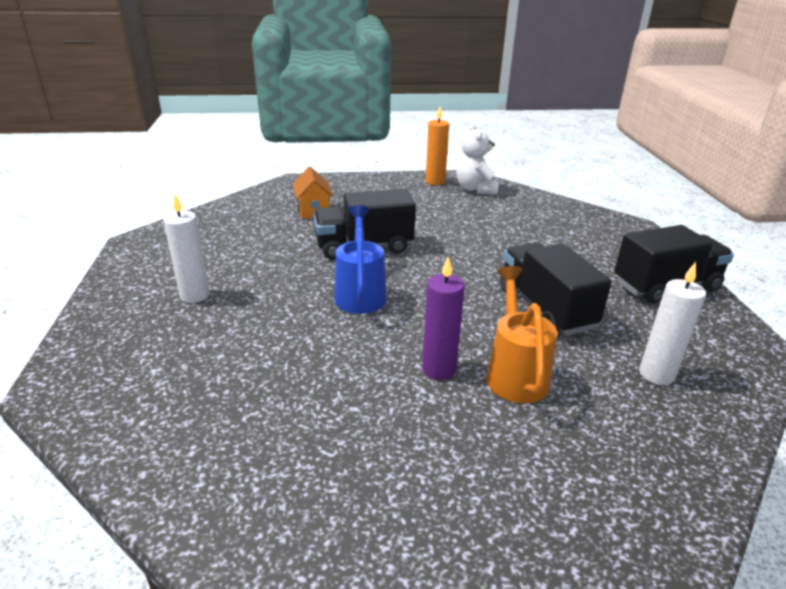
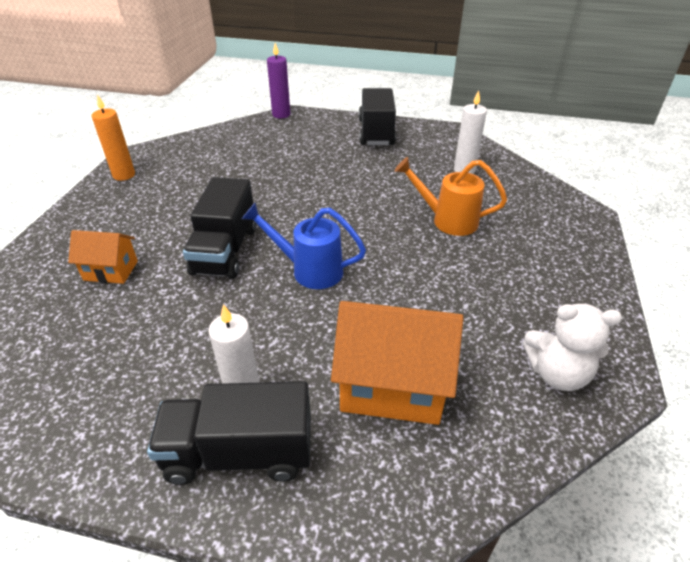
camera: 70 degrees left, 10 degrees up
purple candle [422,257,465,380] -> purple candle moved to [267,43,290,118]
white teddy bear [456,123,499,195] -> white teddy bear moved to [523,304,622,391]
black truck [500,243,612,336] -> black truck moved to [147,381,311,485]
none -> orange house [331,301,463,425]

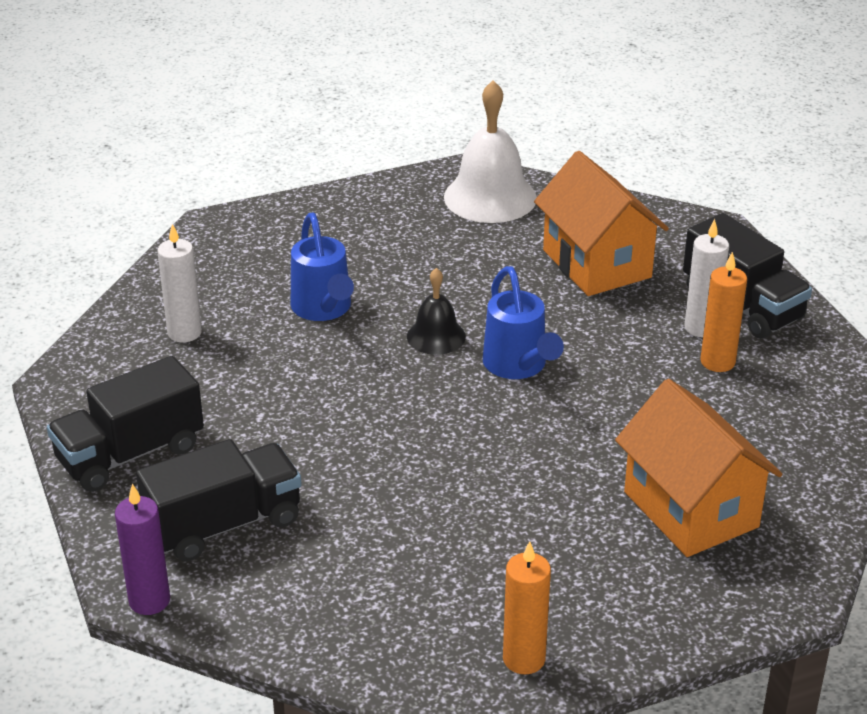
camera: 125 degrees left, 5 degrees down
orange house [68,230,138,284] -> orange house [615,379,782,557], size x1.81
black truck [183,177,256,279] -> black truck moved to [136,439,302,561]
orange watering can [394,157,507,236] -> blue watering can [291,213,354,321]
white teddy bear [523,304,622,391] -> white bell [444,80,537,223]
none -> black bell [407,268,466,355]
none -> orange candle [701,252,747,372]

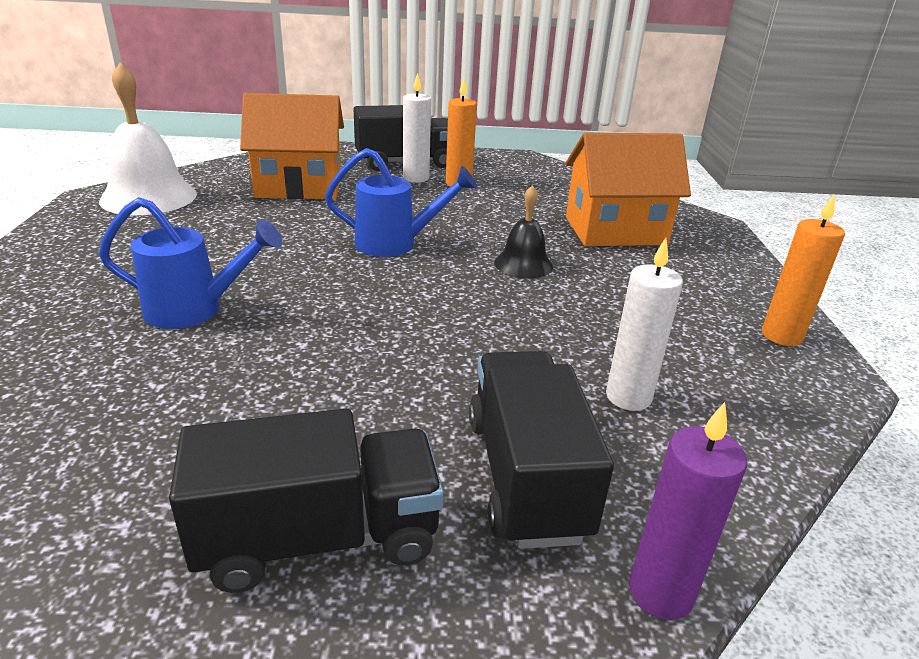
camera: 70 degrees left, 5 degrees down
black truck [47,356,204,492] -> black truck turned 90 degrees counterclockwise [169,409,444,593]
white candle [157,224,202,343] -> white candle moved to [606,238,683,411]
black bell [407,268,466,355] -> black bell moved to [494,185,553,279]

